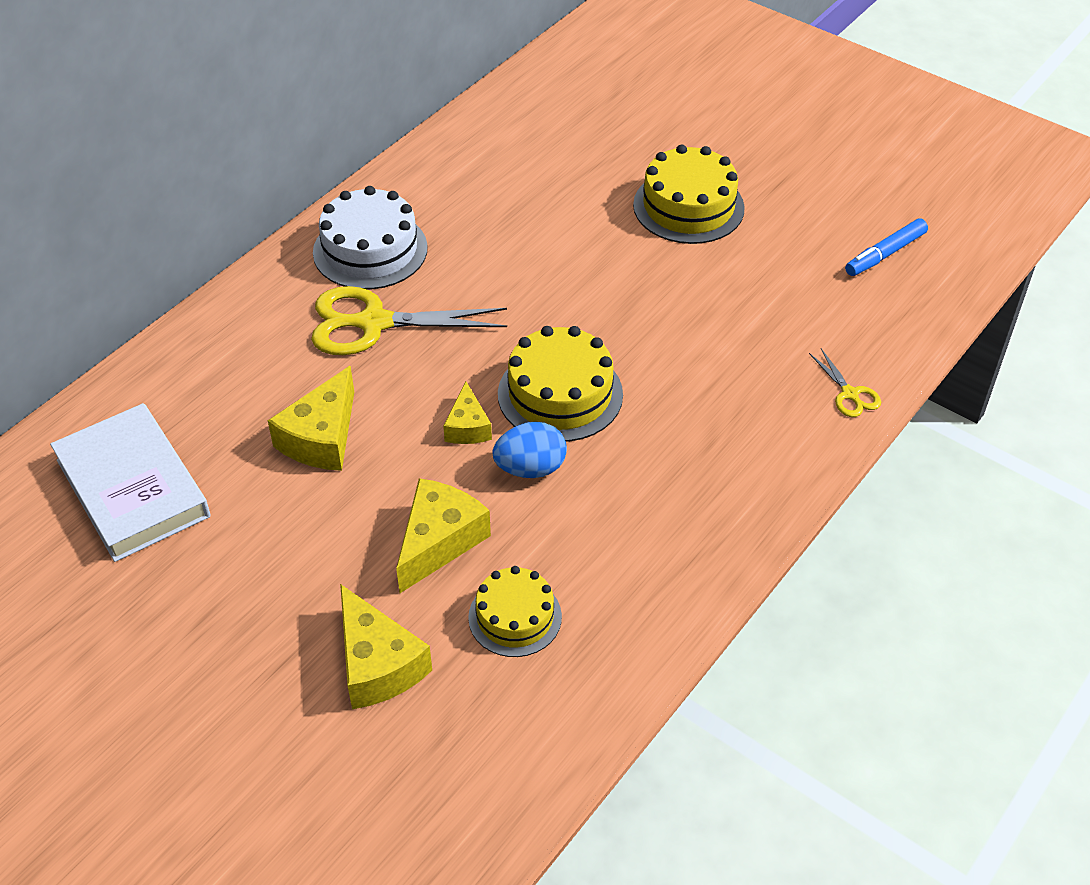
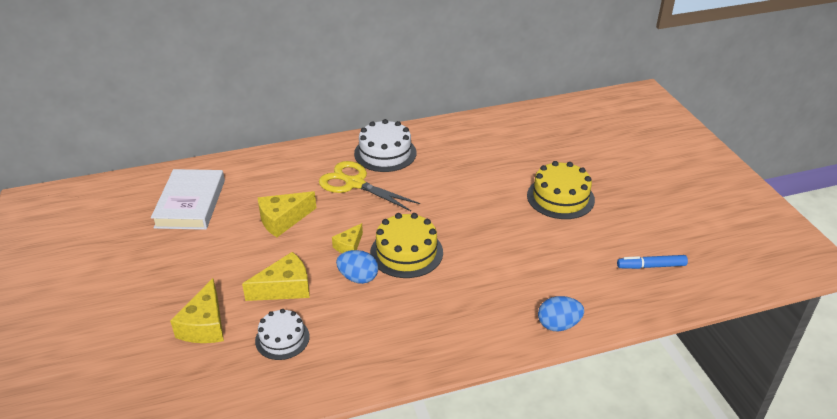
camera: 35 degrees right, 10 degrees down
yellow cake [468,566,562,657] -> white cake [255,309,310,360]
yellow scissors [809,349,881,417] -> blue egg [538,296,584,331]

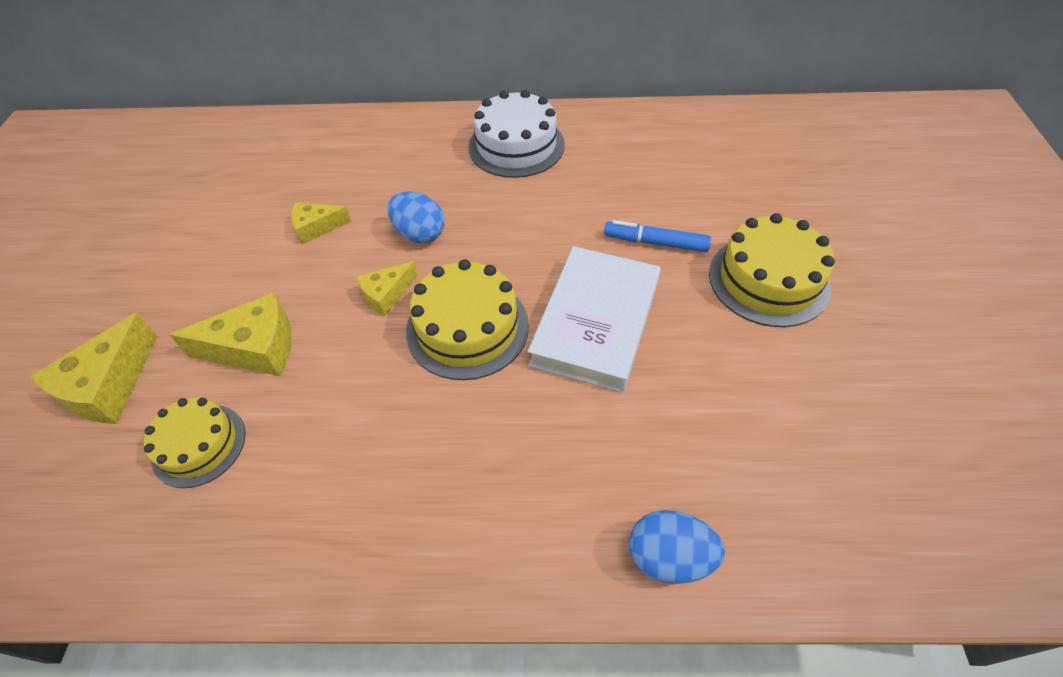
camera: 20 degrees right, 15 degrees up
white book [151,169,225,230] -> white book moved to [528,246,661,392]
white cake [255,309,310,360] -> yellow cake [144,398,245,488]
yellow cheese [258,191,316,237] -> yellow cheese [291,203,352,244], size x0.61
yellow scissors [319,161,420,211] -> none
blue egg [336,250,378,284] -> blue egg moved to [388,191,445,243]
blue marker [617,255,688,269] -> blue marker moved to [604,220,711,252]

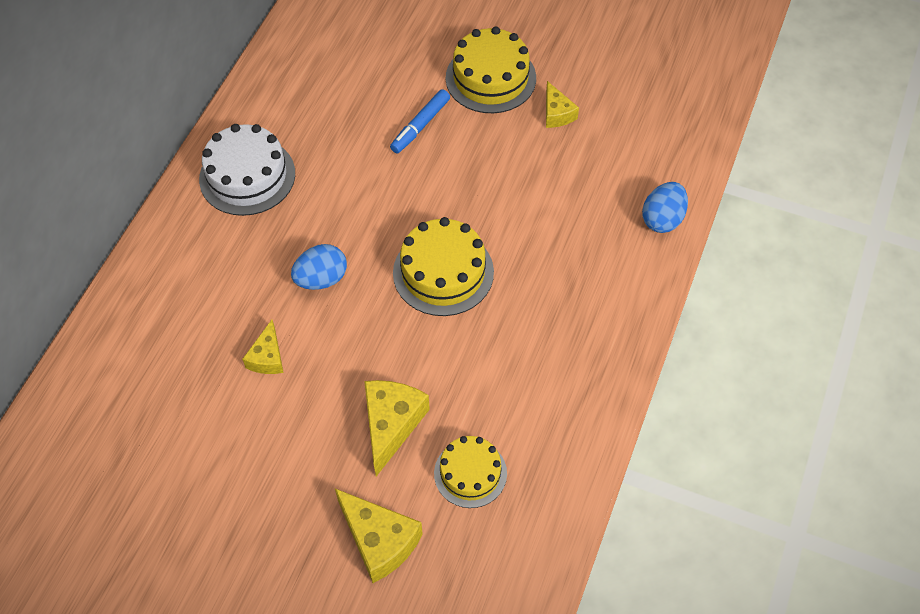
camera: 70 degrees left, 5 degrees up
yellow cheese [356,261,418,316] -> yellow cheese moved to [546,81,579,128]
white book [528,246,661,392] -> none

